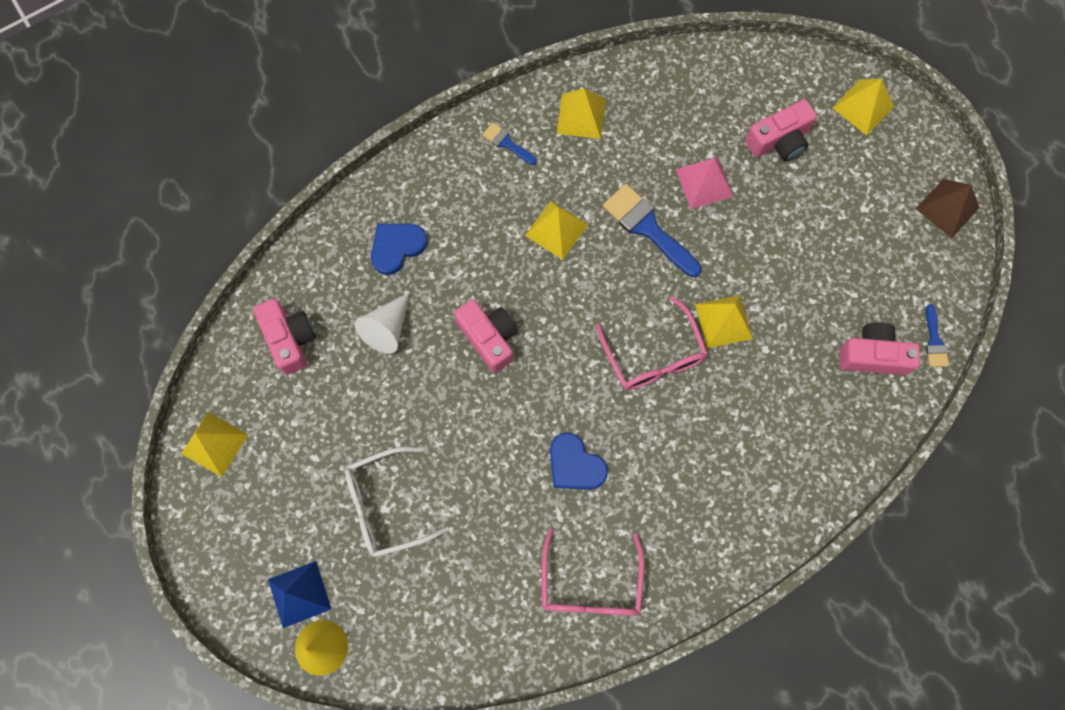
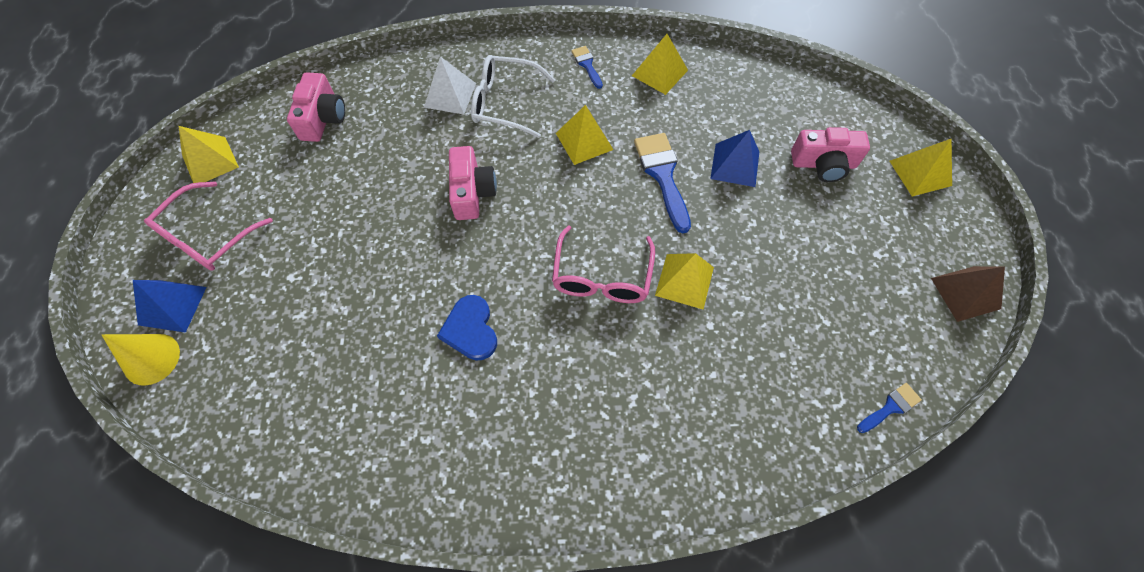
camera: 30 degrees right, 10 degrees down
white glasses [345,447,450,557] -> white glasses moved to [471,55,555,138]
white cone [355,292,410,354] -> none
blue heart [371,224,428,275] -> white pyramid [424,57,476,115]
pink glasses [542,528,644,616] -> pink glasses moved to [144,181,273,271]
pink pyramid [676,157,733,209] -> blue pyramid [710,130,759,187]
pink camera [840,322,920,375] -> none
blue brush [926,304,949,367] -> blue brush turned 150 degrees counterclockwise [857,383,922,433]

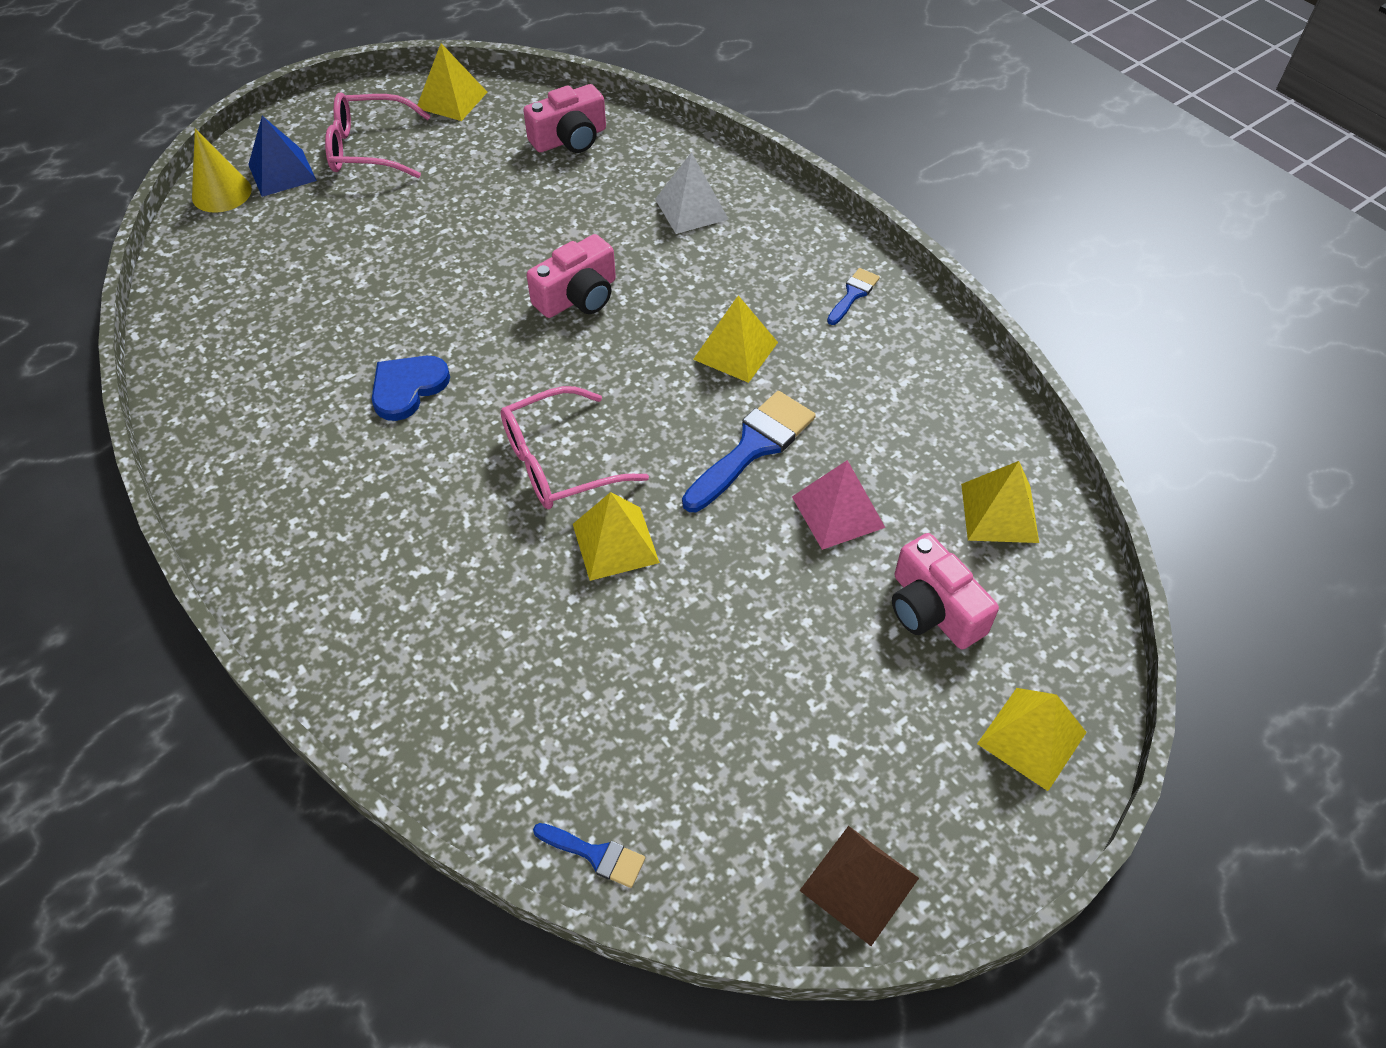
camera: 55 degrees right, 10 degrees down
white glasses [471,55,555,138] -> none
yellow pyramid [632,34,688,95] -> yellow pyramid moved to [961,461,1039,543]
blue pyramid [710,130,759,187] -> pink pyramid [792,460,885,550]

